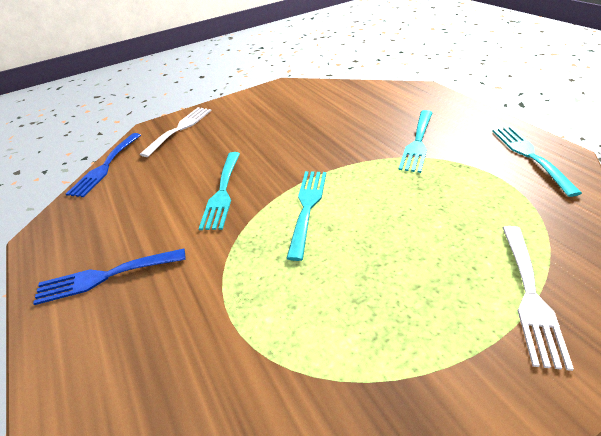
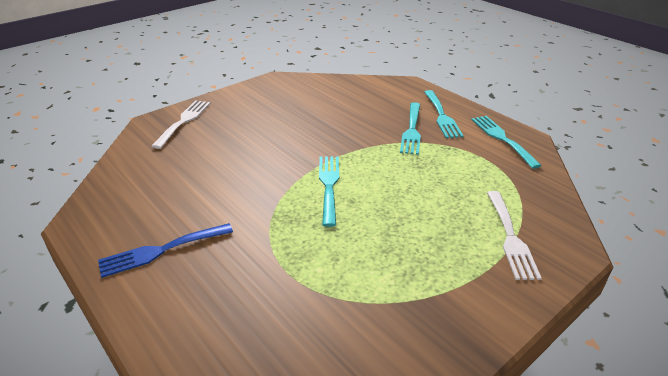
camera: 15 degrees left, 5 degrees down
blue fork [66,133,141,197] -> none
turquoise fork [198,152,240,230] -> turquoise fork moved to [424,90,463,138]

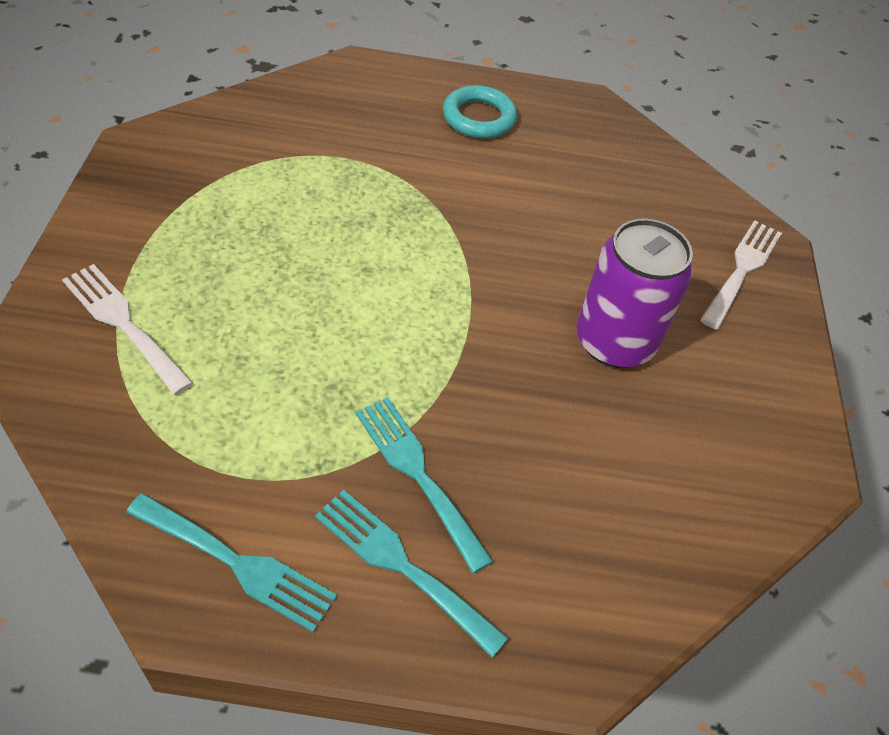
camera: 130 degrees right, 15 degrees up
blue fork [98,223,233,278] -> turquoise ring [443,85,517,138]
white fork [151,100,210,149] -> white fork turned 120 degrees counterclockwise [700,220,782,330]
turquoise fork [319,156,339,227] -> none
none -> purple can [576,219,693,368]

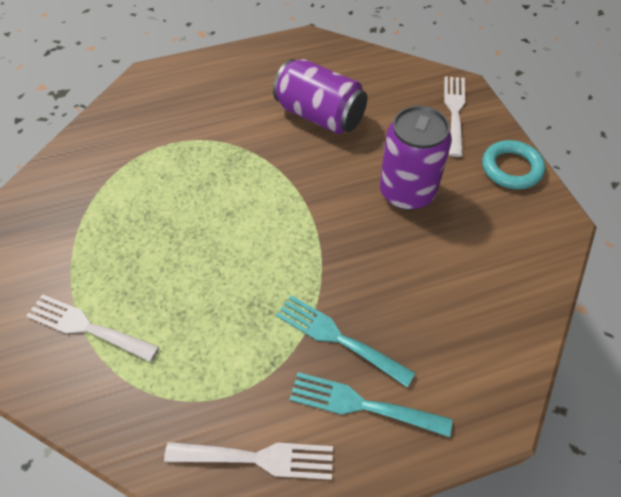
camera: 15 degrees left, 5 degrees up
turquoise fork [126,493,337,632] -> white fork [164,442,333,480]
turquoise ring [443,85,517,138] -> turquoise ring moved to [482,140,545,189]
none -> purple can [273,59,367,134]

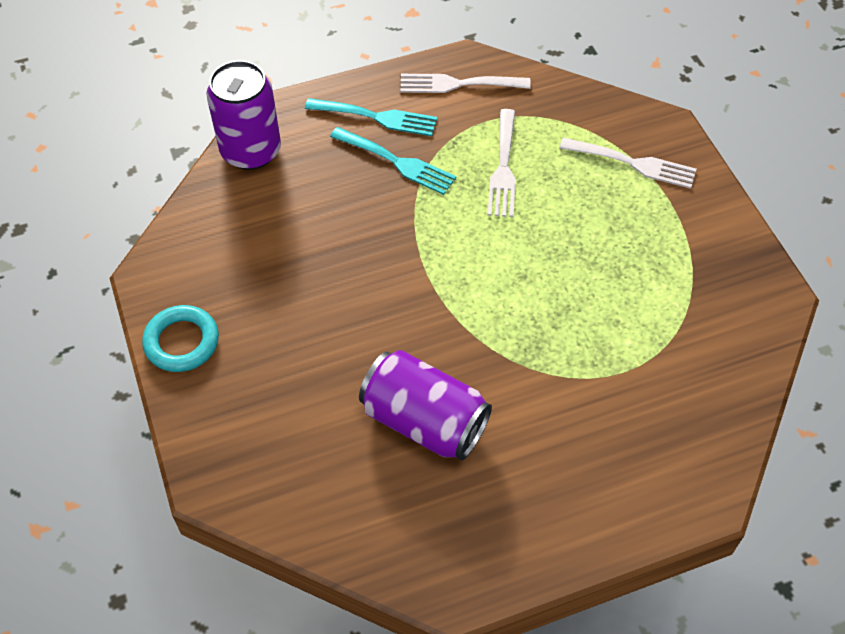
camera: 175 degrees right, 0 degrees up
purple can [380,106,452,210] -> purple can moved to [206,60,281,170]
white fork [444,76,465,157] -> white fork moved to [488,109,516,217]

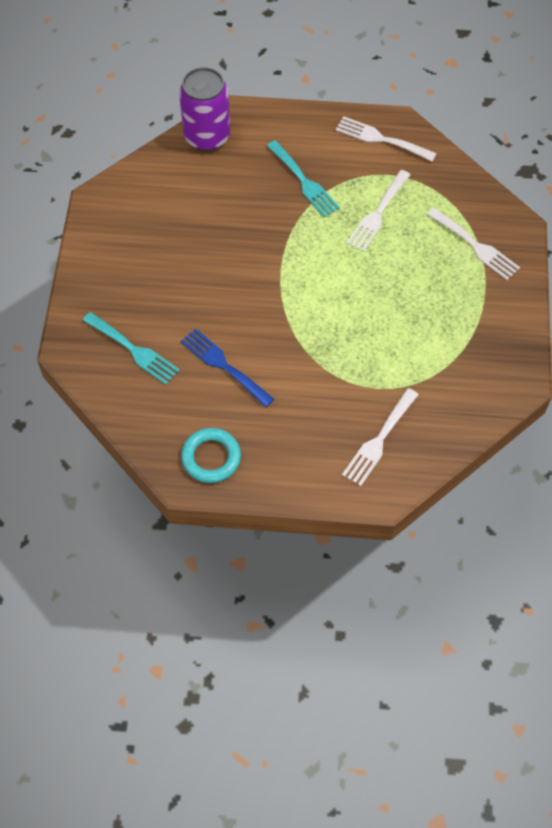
camera: 25 degrees right, 5 degrees up
turquoise ring [142,305,219,372] -> turquoise ring moved to [181,428,241,483]
turquoise fork [305,98,437,136] -> turquoise fork moved to [83,312,180,385]
purple can [359,350,492,460] -> blue fork [181,328,274,408]
none -> white fork [342,388,419,486]

